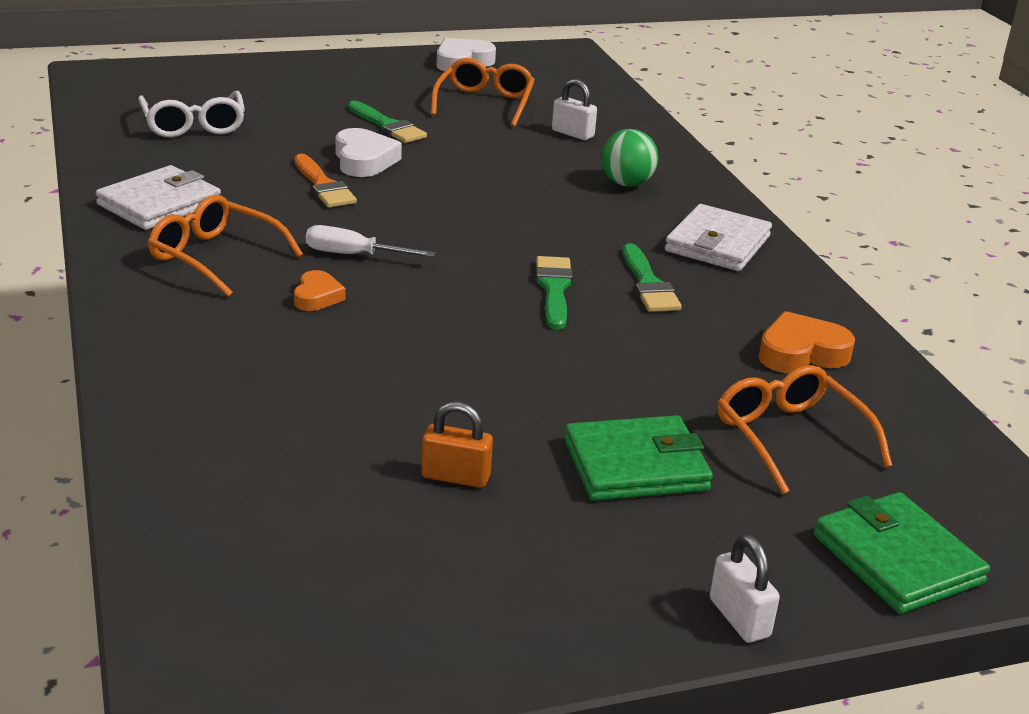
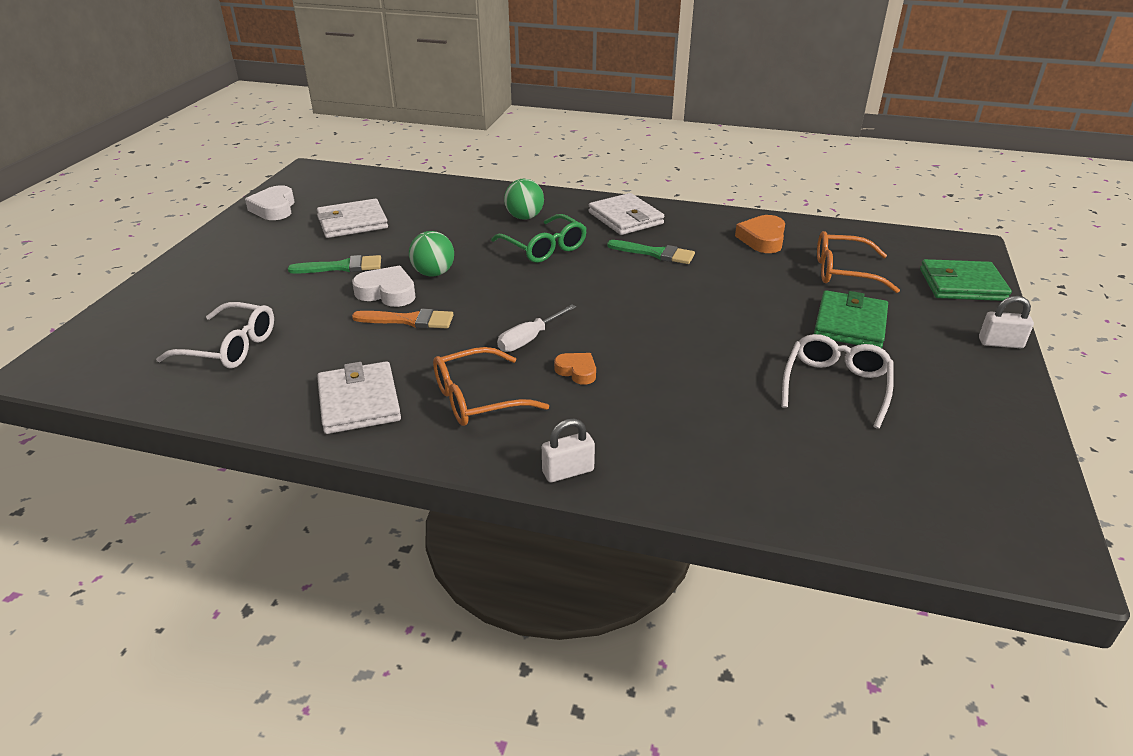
camera: 55 degrees left, 5 degrees up
orange padlock [421,402,493,488] -> white glasses [782,334,894,429]
orange glasses [431,58,535,127] -> white wallet [317,199,388,238]
green brush [536,256,573,330] -> none
white padlock [552,79,597,140] -> white padlock moved to [542,419,595,482]
none -> green ball [409,231,454,277]
none -> green glasses [491,214,587,263]

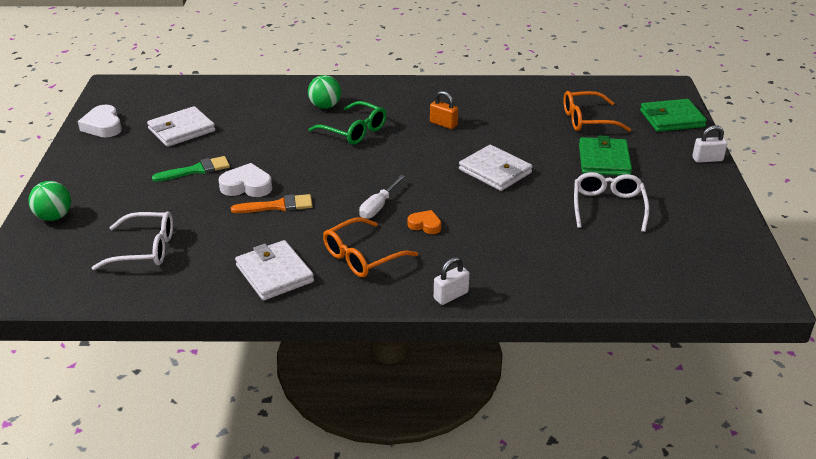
camera: 15 degrees left, 0 degrees up
green ball [409,231,454,277] -> green ball moved to [28,181,71,221]
white wallet [589,193,664,235] -> white wallet moved to [459,145,533,191]
green brush [607,240,695,264] -> orange padlock [430,91,458,129]
orange heart [735,215,785,253] -> none

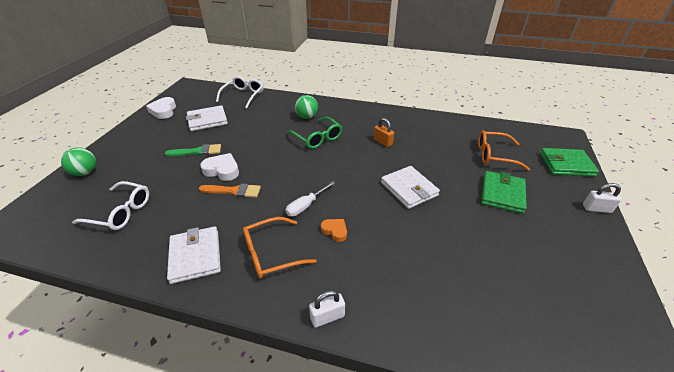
camera: 15 degrees right, 5 degrees up
white glasses [574,172,649,232] -> white glasses moved to [216,76,263,108]

